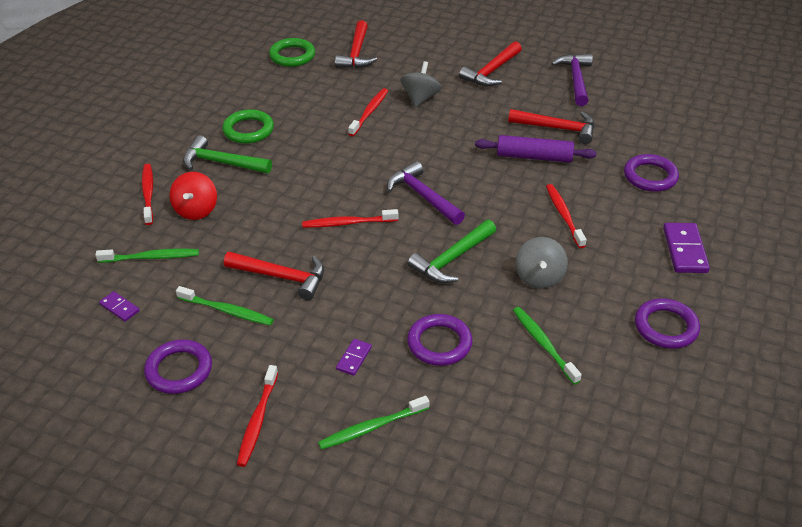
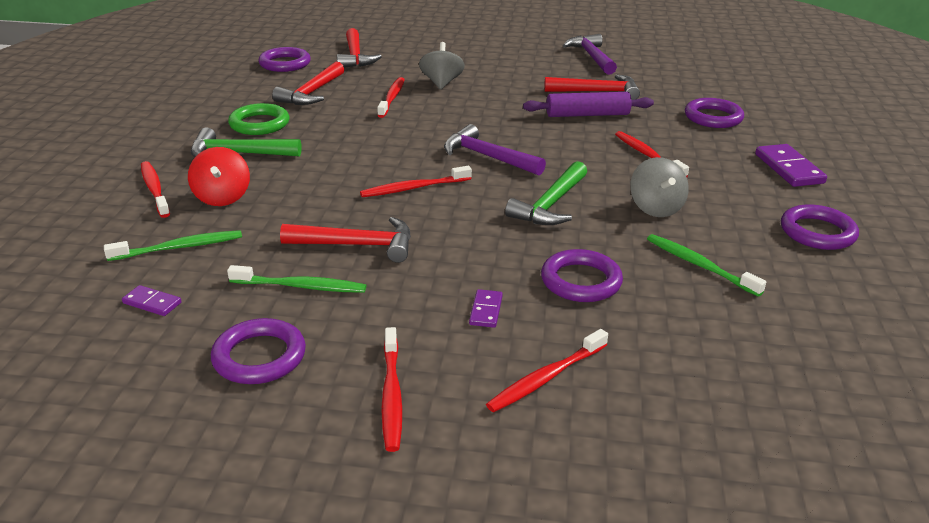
camera: 15 degrees left, 10 degrees down
green ring [269,38,315,67] -> purple ring [259,47,311,72]
green toothbrush [318,396,430,450] -> red toothbrush [486,329,608,412]
red hammer [459,41,522,86] -> red hammer moved to [272,62,344,105]

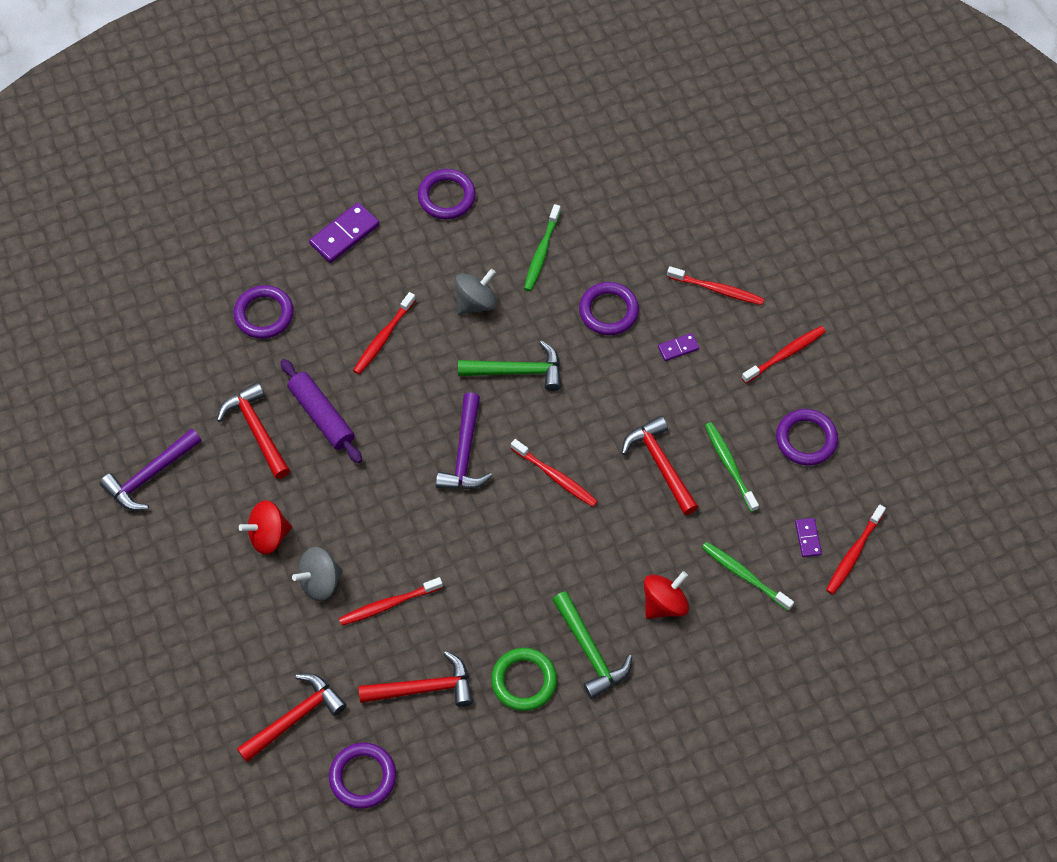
camera: 120 degrees left, 30 degrees up
red toothbrush [141,161,170,218] -> red toothbrush moved to [826,505,886,595]
none -> red spinning top [239,500,292,554]

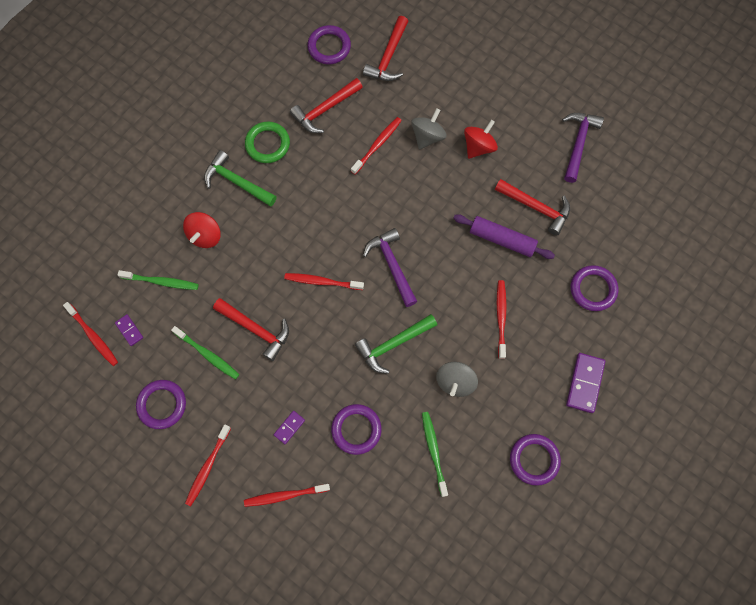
camera: 150 degrees right, 10 degrees up
red toothbrush [826,505,886,595] -> red toothbrush turned 135 degrees clockwise [63,302,118,366]

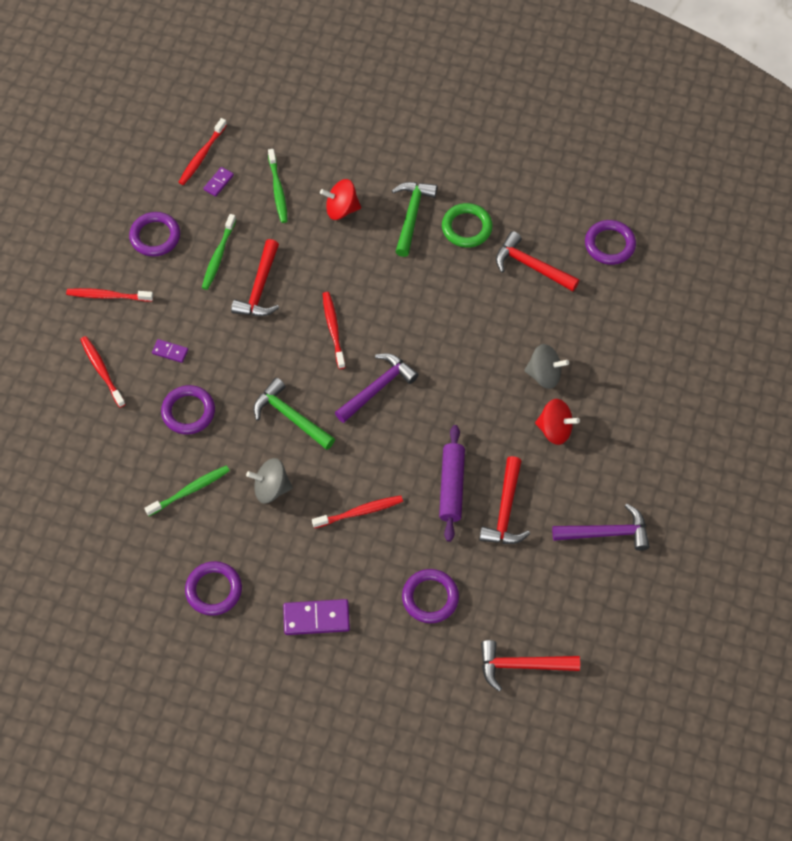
camera: 70 degrees right, 10 degrees down
red toothbrush [351,117,402,175] -> none
red hammer [363,16,408,81] -> red hammer moved to [481,640,580,692]

